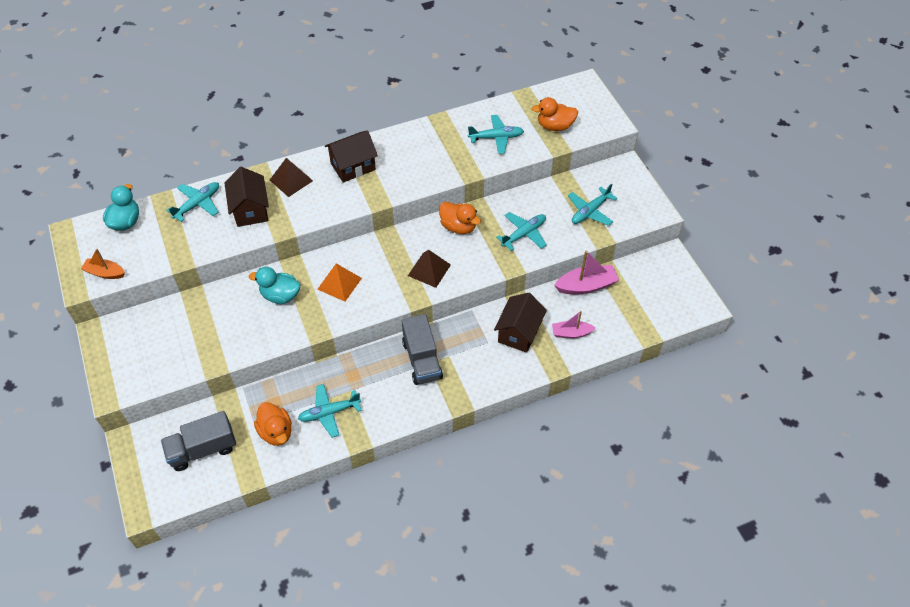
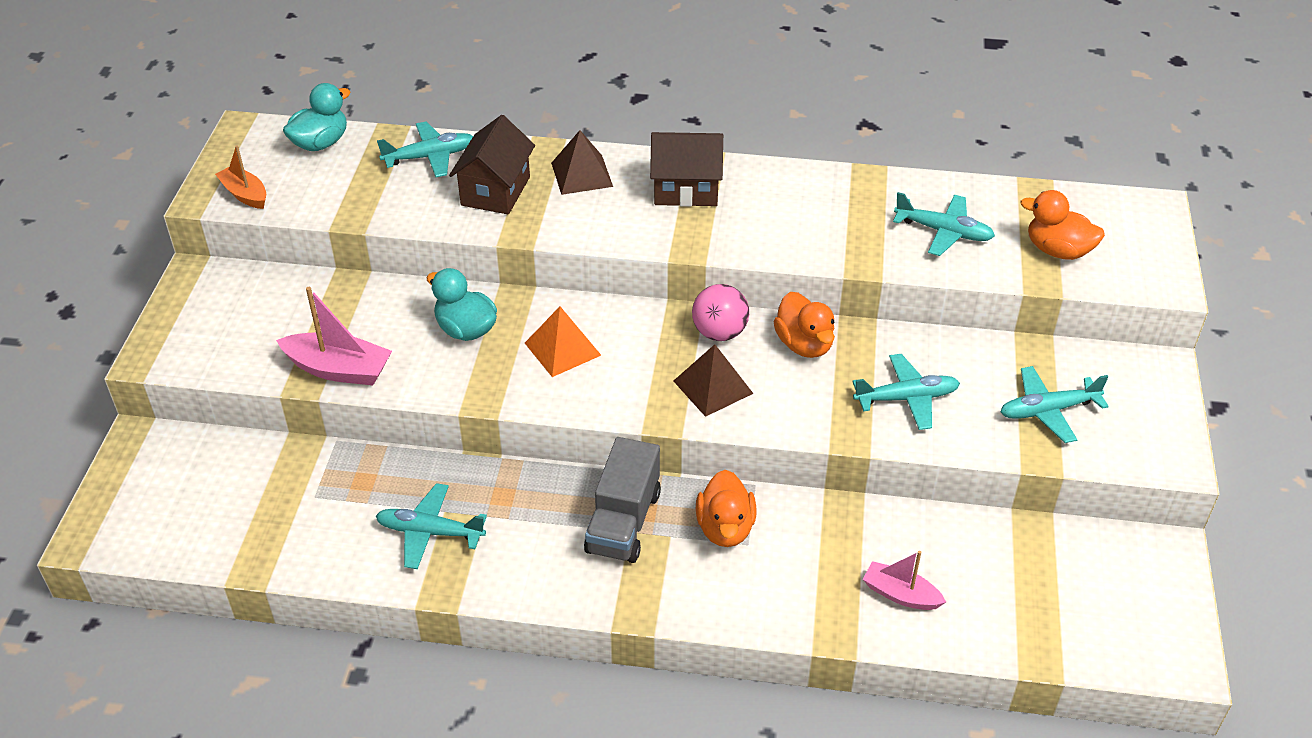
camera: 30 degrees right, 10 degrees down
grey truck [161,411,236,471] -> none
orange duck [254,402,292,446] -> orange duck moved to [696,470,756,547]
brown house [494,293,547,353] -> none
pink boat [554,251,619,294] -> pink boat moved to [276,287,392,385]
none -> pink ball [692,284,749,341]

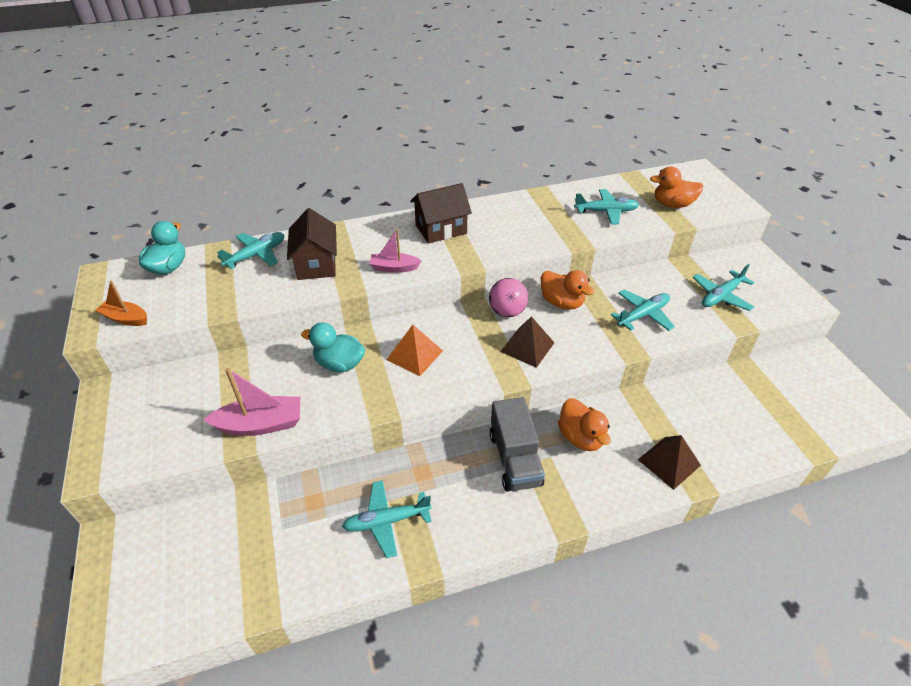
camera: 25 degrees left, 0 degrees up
brown pyramid [551,130,613,195] -> brown pyramid moved to [638,435,701,490]
pink boat [863,551,946,610] -> pink boat moved to [369,229,421,273]

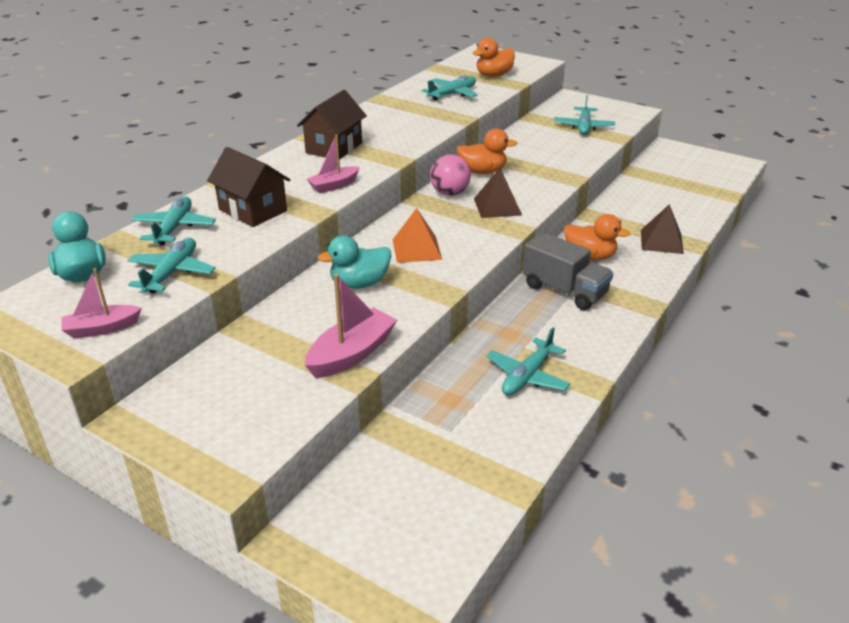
camera: 40 degrees left, 10 degrees down
orange boat [95,281,147,326] -> pink boat [61,268,142,339]
turquoise plane [611,290,675,331] -> turquoise plane moved to [128,238,215,293]

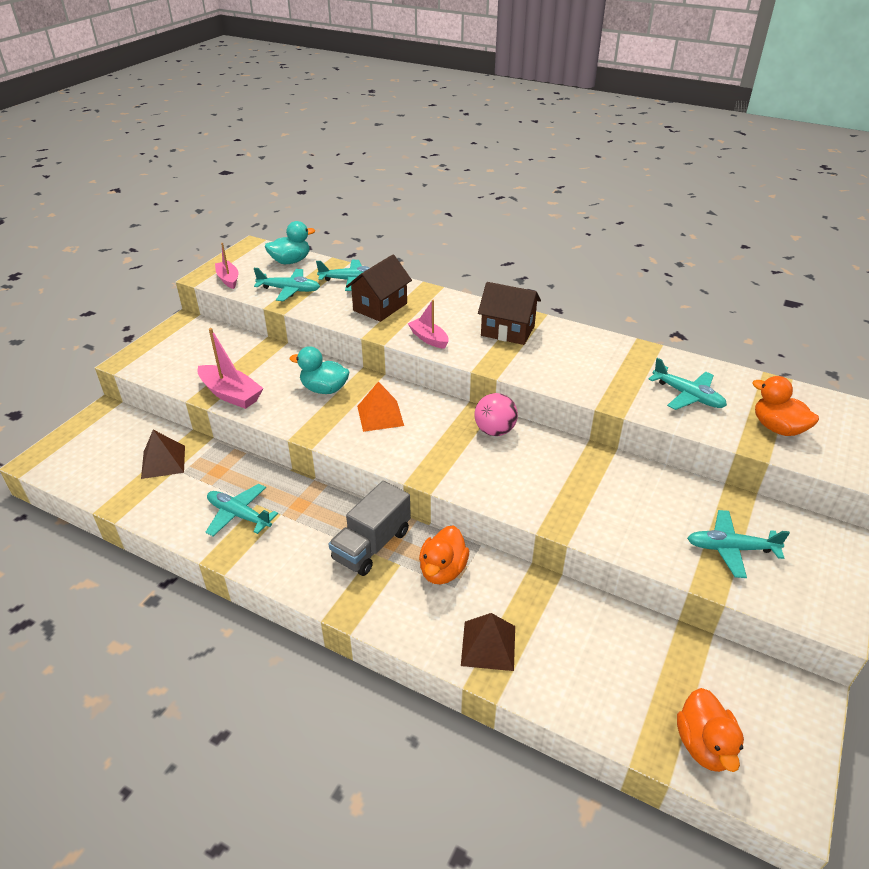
camera: 85 degrees right, 5 degrees up
turquoise duck [318,235,391,289] -> turquoise duck turned 45 degrees counterclockwise [290,346,350,394]
orange duck [457,128,517,174] -> orange duck moved to [677,688,744,772]
brown pyramid [474,168,522,218] -> brown pyramid moved to [141,430,185,479]

